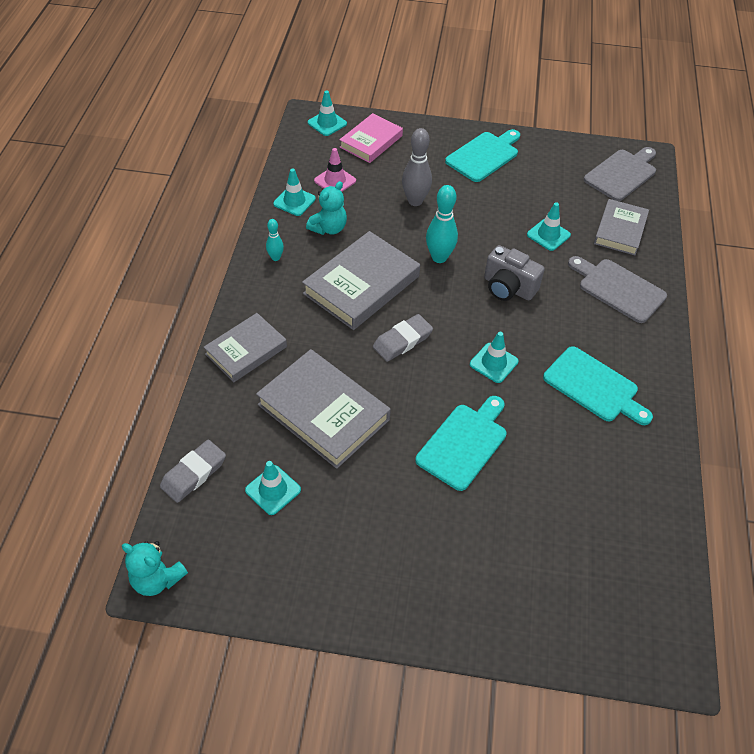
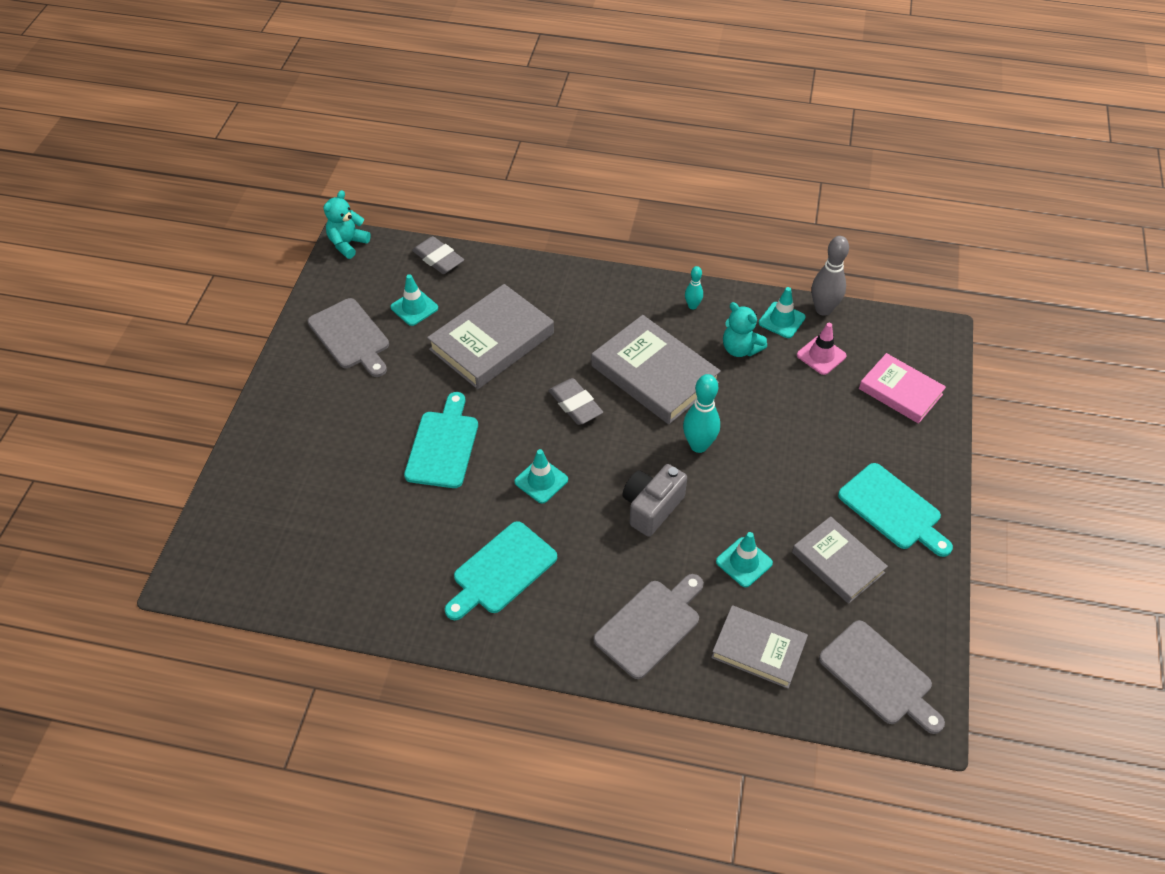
camera: 95 degrees right, 0 degrees up
grey book [204,313,287,382] -> grey book moved to [792,516,888,604]
turquoise traffic cone [308,90,347,136] -> none
grey bowling pin [402,128,432,206] -> grey bowling pin moved to [812,236,849,316]
turquoise cutting board [416,396,506,491] -> turquoise cutting board turned 120 degrees counterclockwise [404,392,478,488]
none -> grey cutting board [308,298,389,377]

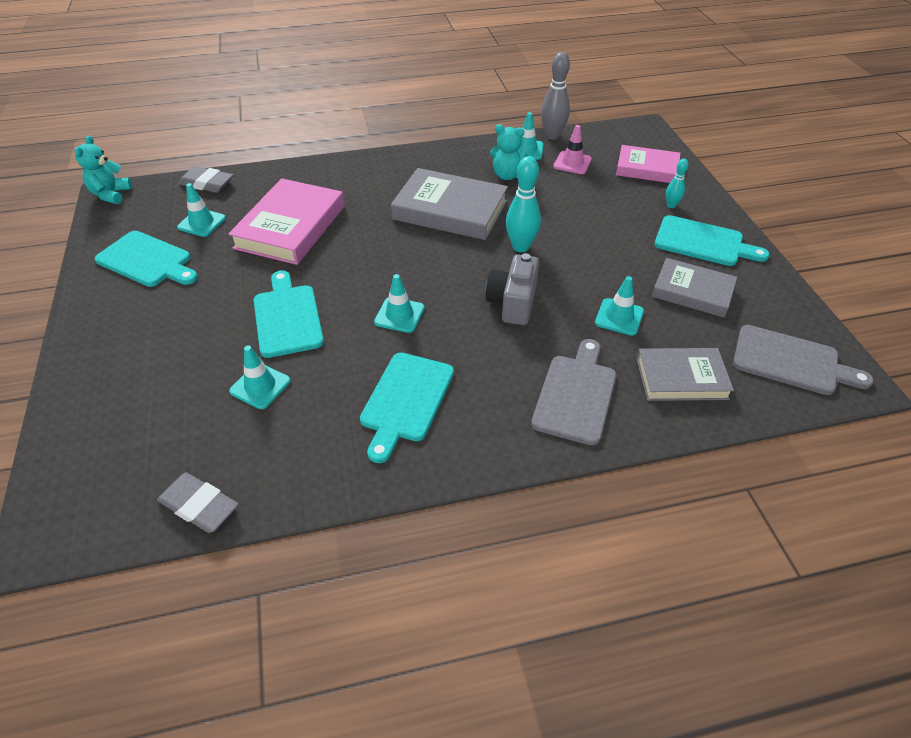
camera: 25 degrees left, 5 degrees down
grey cutting board [308,298,389,377] -> turquoise cutting board [95,231,198,287]
grey book [427,284,554,389] -> pink book [228,178,345,265]
grey eraser [549,378,603,425] -> grey eraser moved to [157,473,239,533]
turquoise bowling pin [685,266,703,309] -> turquoise bowling pin moved to [666,159,689,208]
none -> turquoise traffic cone [229,345,291,409]

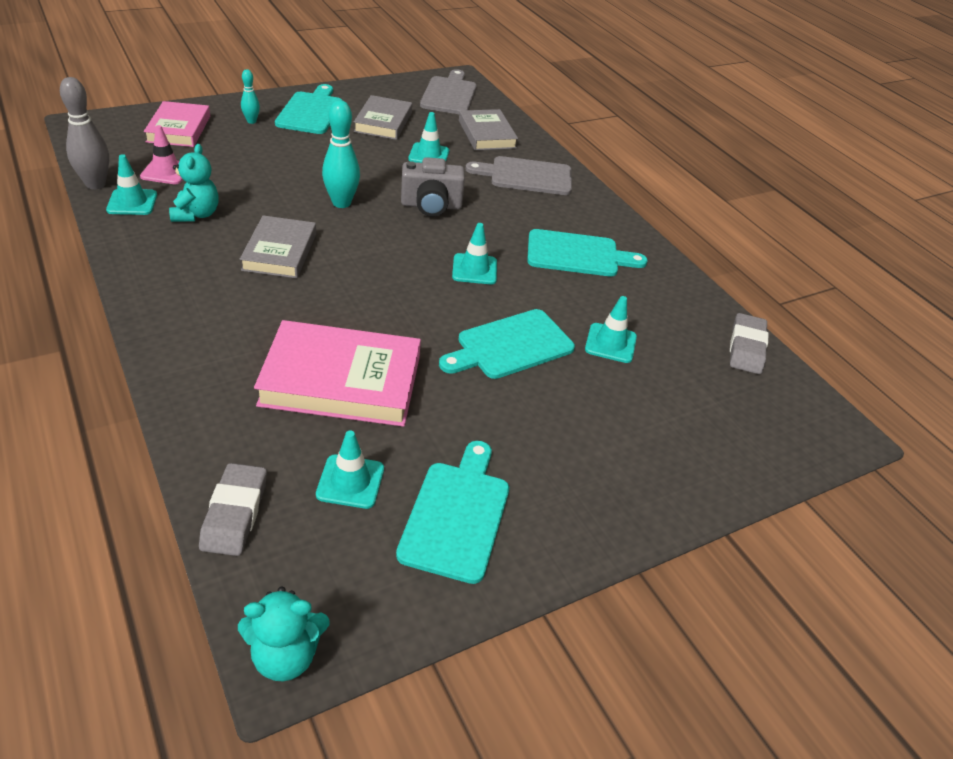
camera: 110 degrees left, 5 degrees down
grey book [391,168,508,240] -> grey book [240,215,316,278], size x0.64

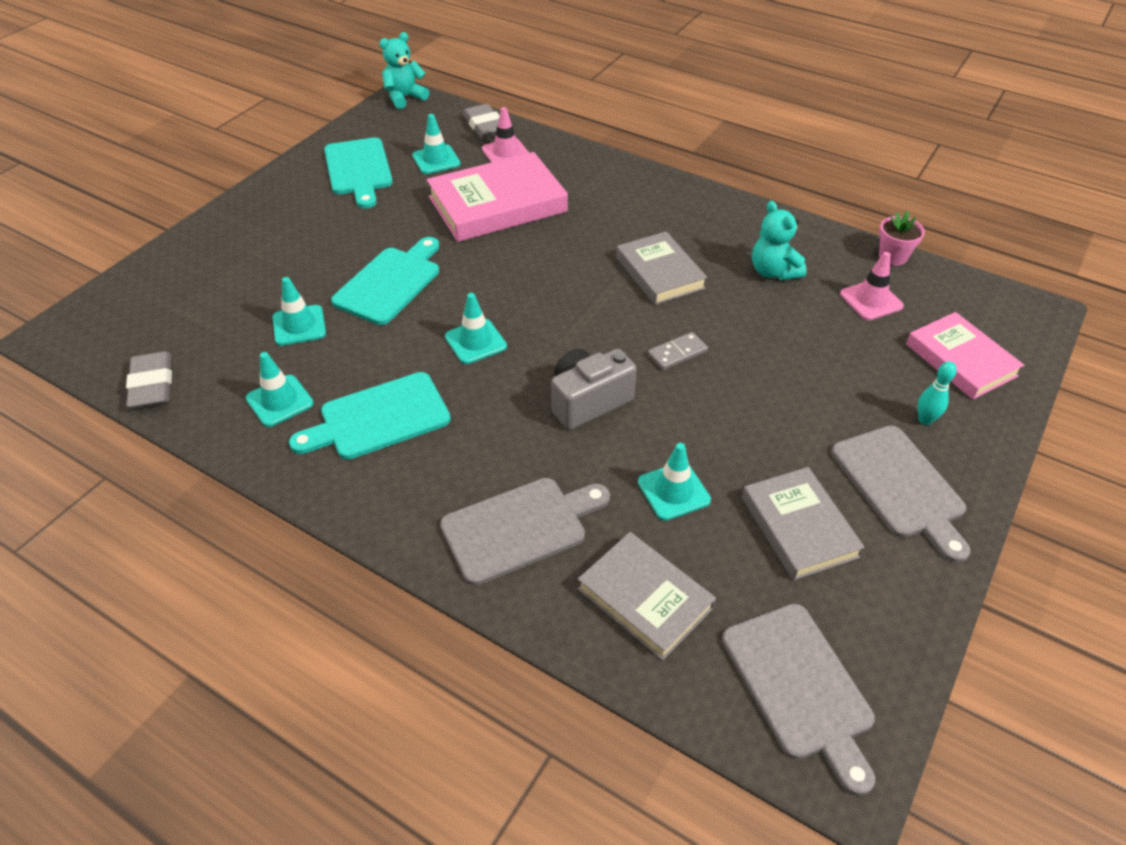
camera: 155 degrees right, 5 degrees up
grey bowling pin [60,77,109,189] -> pink flower pot [879,211,925,266]
turquoise traffic cone [106,154,157,215] -> turquoise traffic cone moved to [246,352,314,427]
turquoise cutting board [275,84,343,134] -> grey cutting board [831,425,971,563]
turquoise bowling pin [322,100,360,208] -> grey domino [648,332,708,370]
none -> pink traffic cone [482,107,529,162]

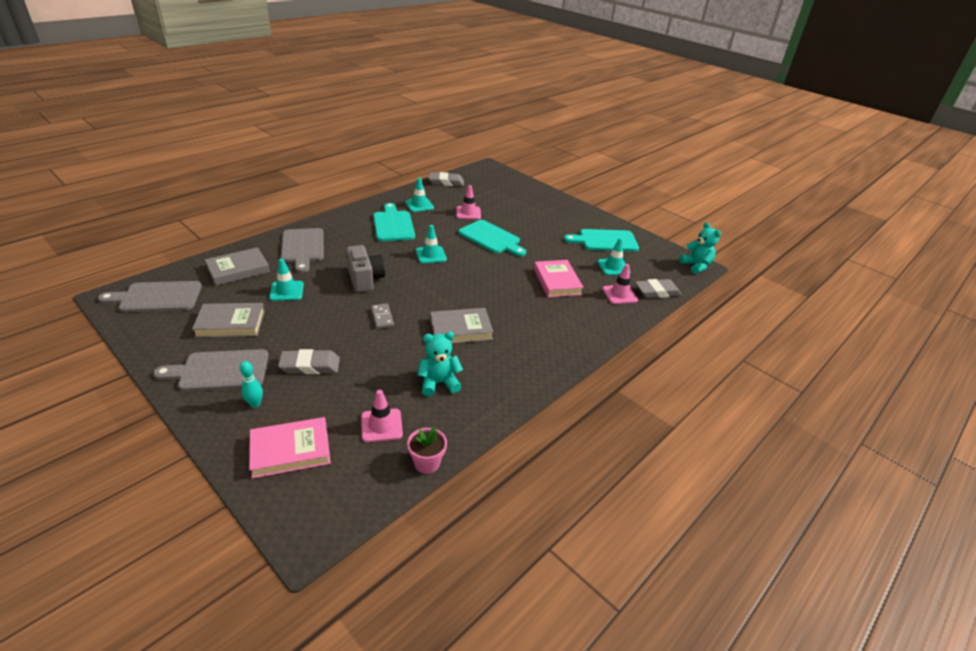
camera: 100 degrees right, 10 degrees down
turquoise traffic cone [273,277,326,346] -> pink traffic cone [456,185,481,220]
pink book [427,152,568,242] -> pink book [534,260,584,297], size x0.64
none -> grey eraser [278,349,340,374]

